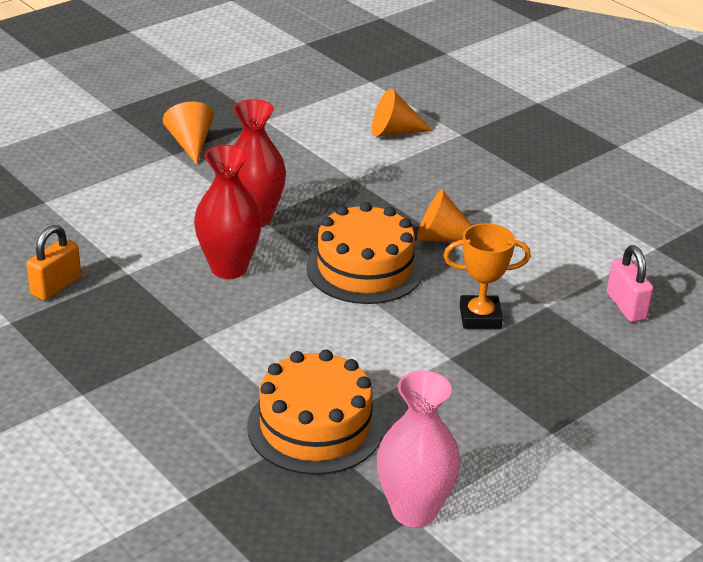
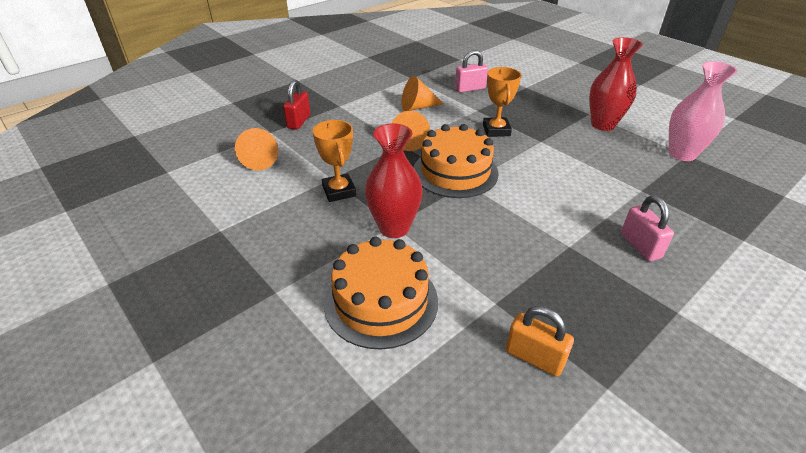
camera: 90 degrees left, 5 degrees up
orange cone [163,102,214,165] -> orange cone moved to [401,76,444,111]
red vase [194,145,262,279] -> red vase moved to [589,37,643,131]
orange cake [247,350,383,475] -> orange cake moved to [324,237,438,349]
none -> red padlock [283,80,311,130]
none -> orange trophy [313,120,356,202]
none -> pink padlock [621,196,674,261]

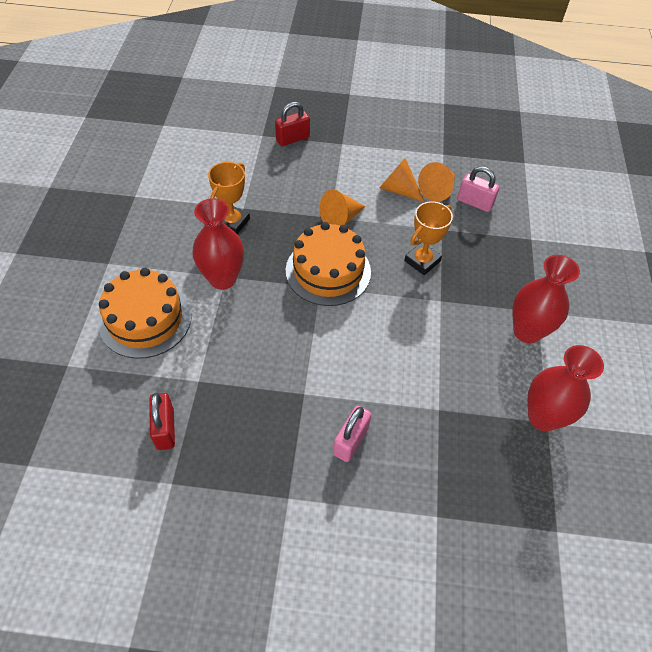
camera: 45 degrees right, 15 degrees up
orange cone [235,128,278,171] -> orange cone moved to [418,162,455,202]
orange padlock [506,306,574,377] -> red padlock [149,393,175,450]
pink vase [669,61,737,161] -> red vase [527,345,604,431]

